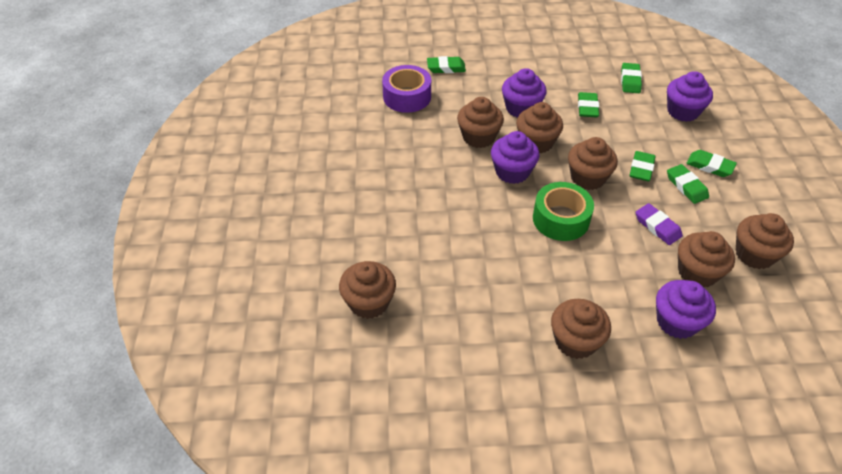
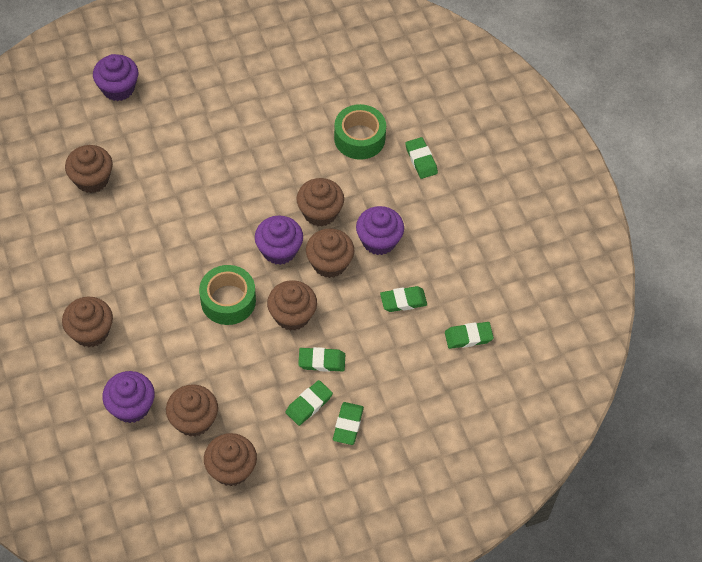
camera: 70 degrees right, 10 degrees up
purple tape [382,65,431,113] -> green tape [334,104,386,160]
purple eraser [635,203,683,245] -> none
purple cupcake [667,71,713,122] -> purple cupcake moved to [93,54,138,101]

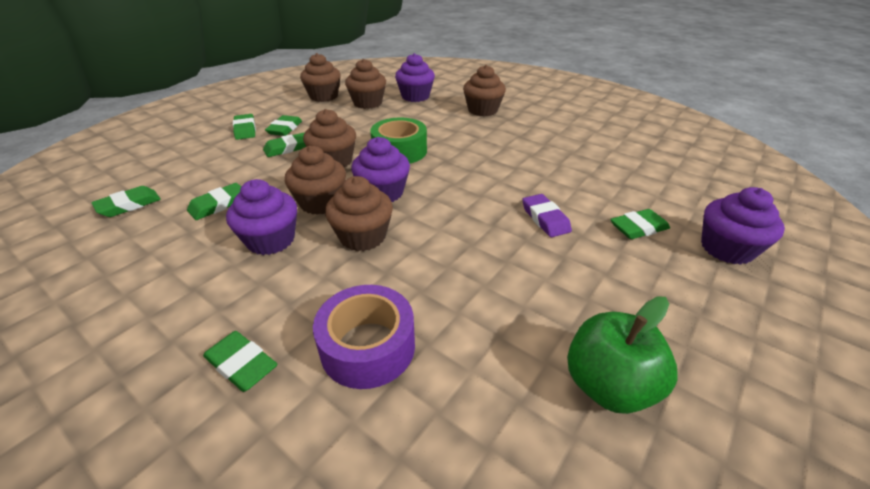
camera: 150 degrees right, 20 degrees down
brown cupcake [65,145,113,193] -> none
green tape [334,104,386,160] -> purple tape [313,285,415,389]
none -> purple eraser [522,194,572,237]
none -> green apple [567,296,678,414]
none -> green eraser [610,209,670,239]

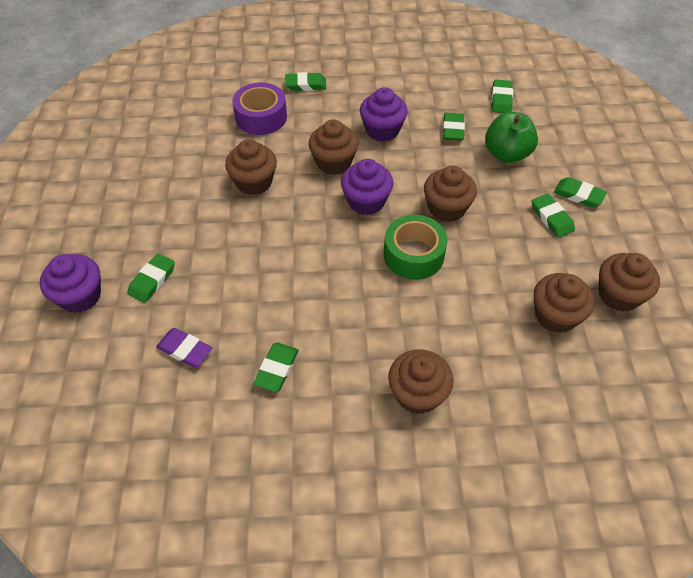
camera: 140 degrees right, 15 degrees up
green eraser [263,133,306,157] -> green eraser moved to [254,343,299,392]
brown cupcake [285,146,346,215] -> brown cupcake moved to [225,139,277,195]
purple cupcake [395,53,435,102] -> none
purple eraser [522,194,572,237] -> purple eraser moved to [156,328,212,368]
green apple [567,296,678,414] -> green apple moved to [485,112,538,163]

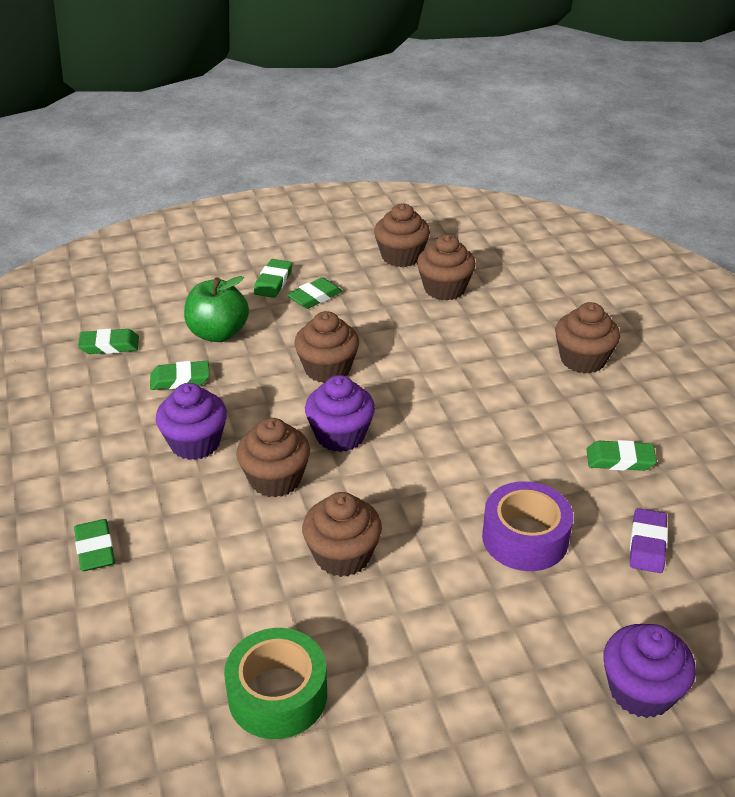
camera: 105 degrees left, 15 degrees down
green eraser [127,253,175,303] -> none
purple tape [232,82,287,135] -> purple tape moved to [482,481,573,571]
green tape [384,215,448,280] -> green tape moved to [224,628,327,739]

